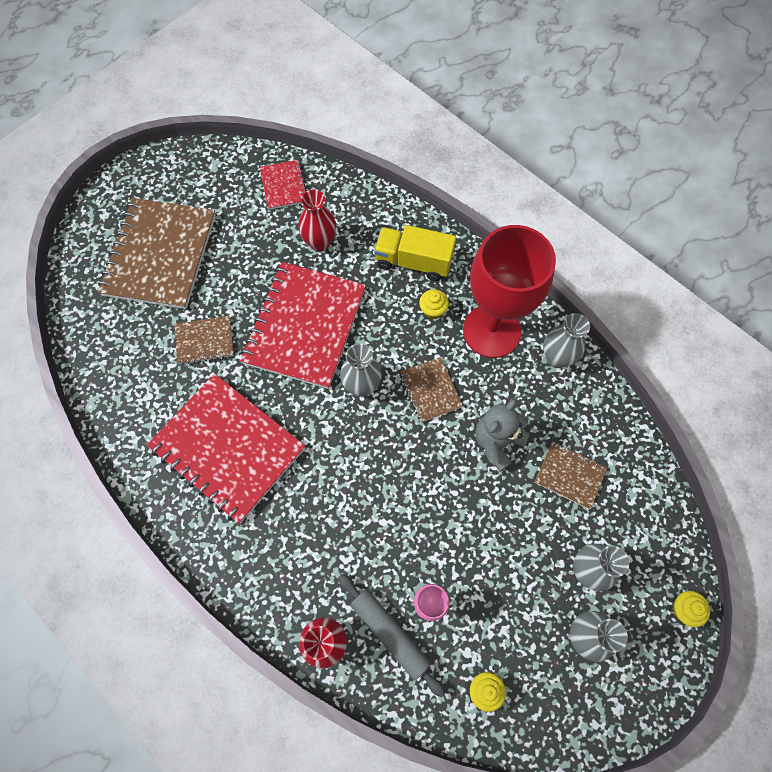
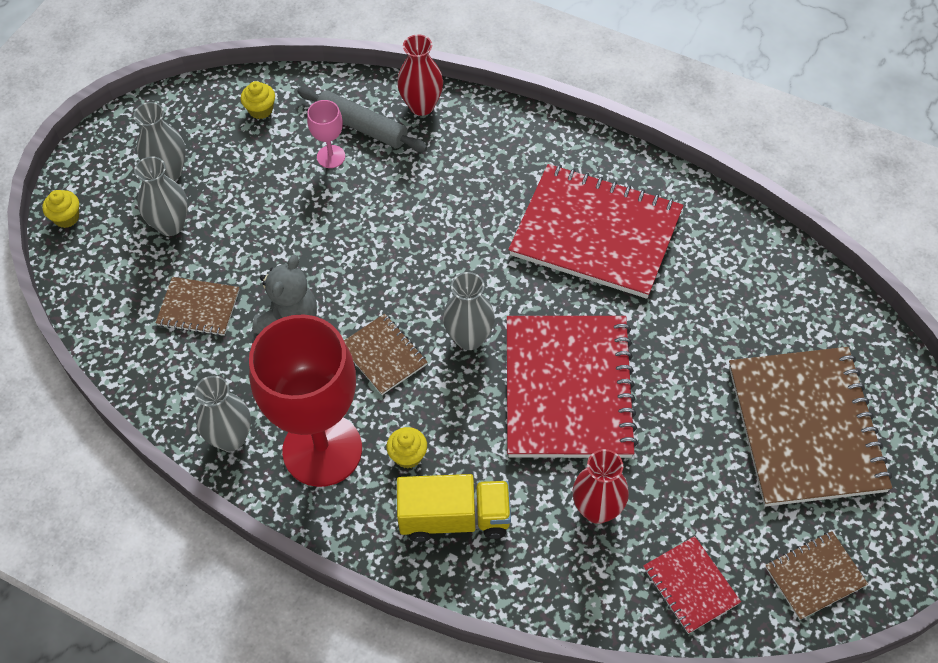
camera: 165 degrees right, 10 degrees down
brown notebook [175,316,234,365] -> brown notebook moved to [765,531,868,620]

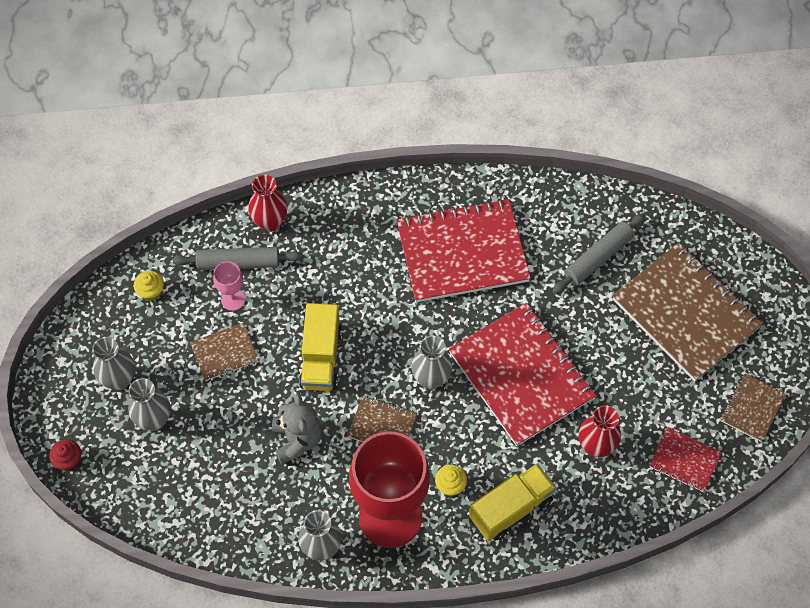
camera: 35 degrees left, 5 degrees up
yellow cupcake [42,190,79,228] -> red cupcake [49,439,81,471]
brown notebook [156,277,239,336] -> brown notebook moved to [190,322,259,381]
none -> yellow truck [299,303,342,391]
none -> grey rolling pin [552,213,646,294]

